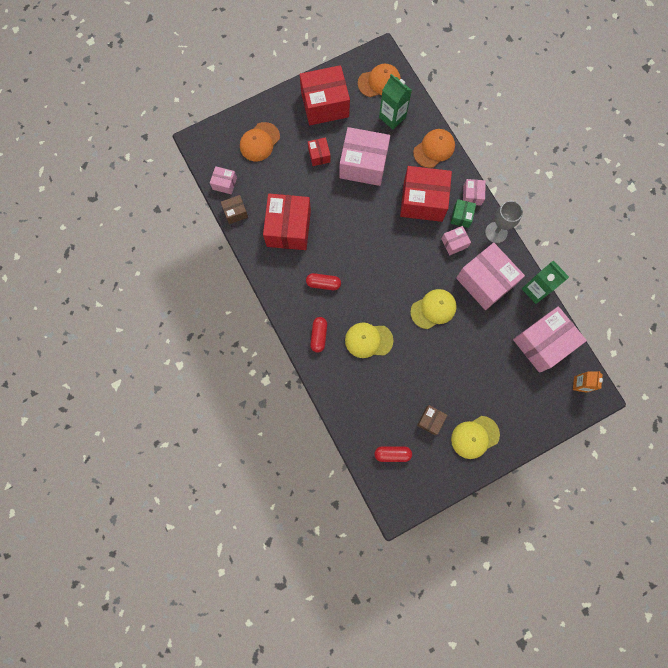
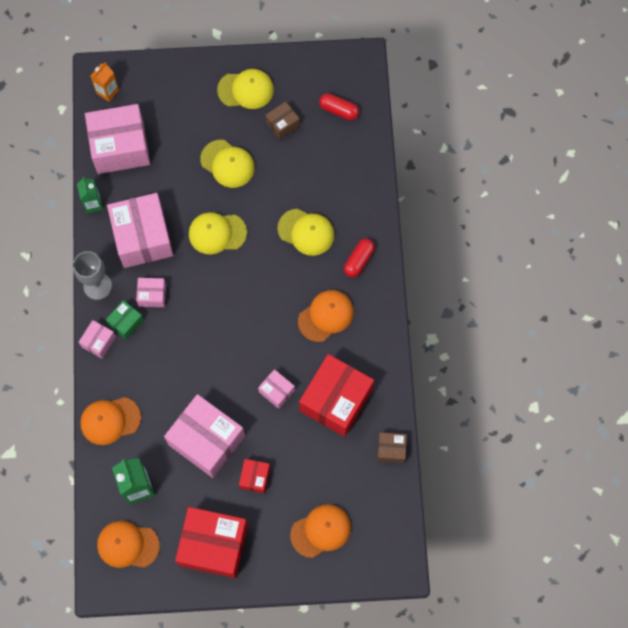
camera: 155 degrees left, 5 degrees down
pink box [210,166,237,194] -> pink box moved to [258,369,295,409]
red capsule [306,273,341,290] -> orange cap [298,290,354,342]
red box [400,166,452,222] -> none
green carton [522,260,569,304] -> green carton [77,177,103,213], size x0.66
none -> yellow cap [200,140,255,188]

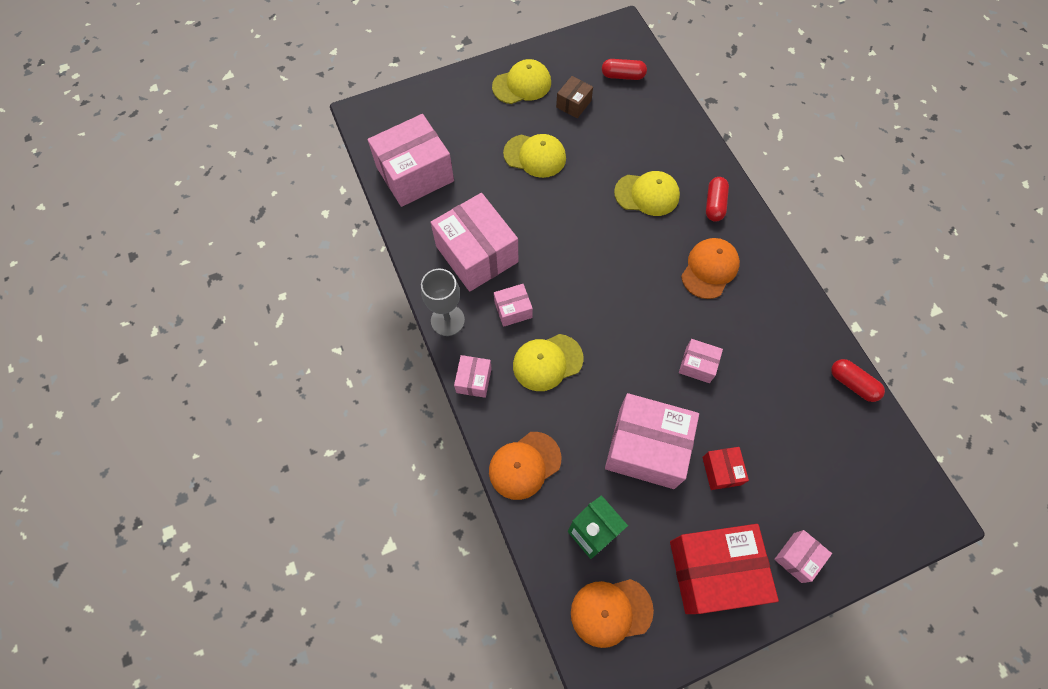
camera: 20 degrees left, 5 degrees down
green carton [77,177,103,213] -> none
orange carton [91,62,119,102] -> none
green box [106,300,144,340] -> none
yellow cap [189,212,247,254] -> yellow cap moved to [513,334,584,391]
orange cap [290,504,351,558] -> none
red box [299,354,374,437] -> none
brown box [377,432,407,463] -> red capsule [831,359,885,402]
none -> pink box [774,530,832,583]

